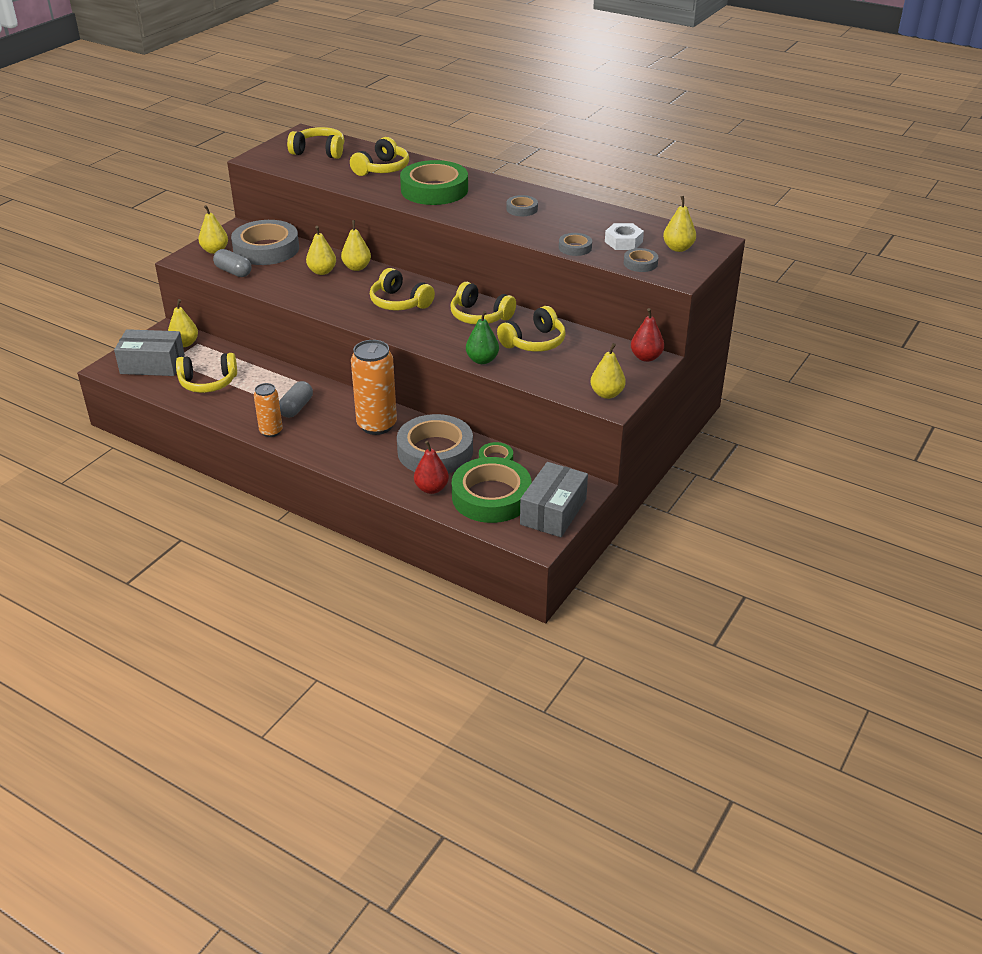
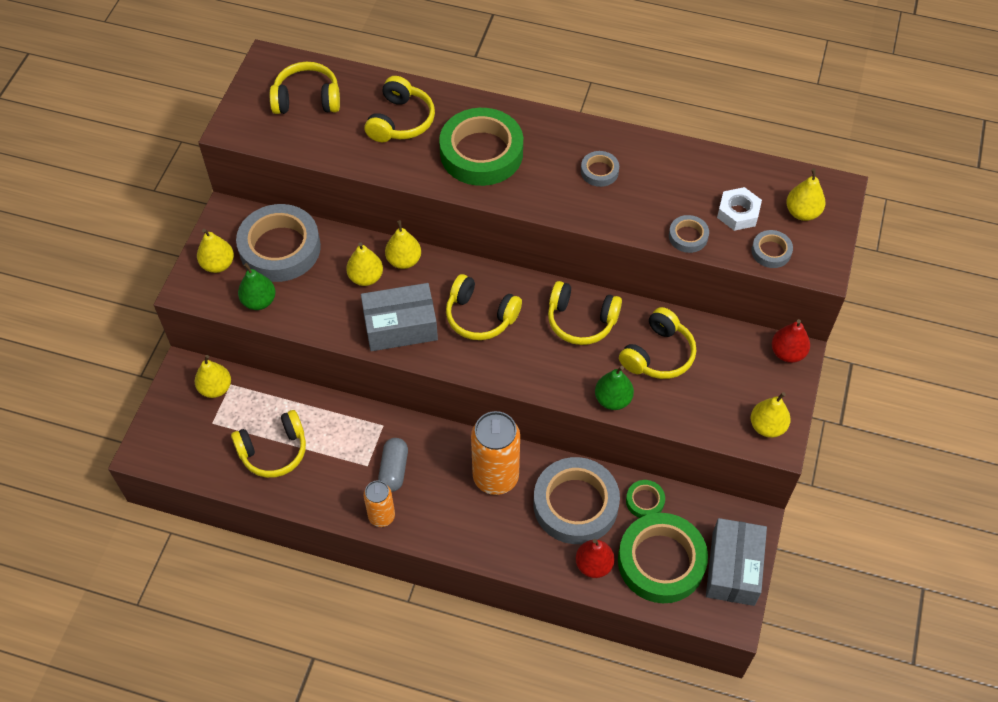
camera: 15 degrees left, 20 degrees up
grey box [114,329,185,376] -> grey box moved to [361,283,438,351]
grey capsule [213,249,252,277] -> green pear [238,263,276,310]

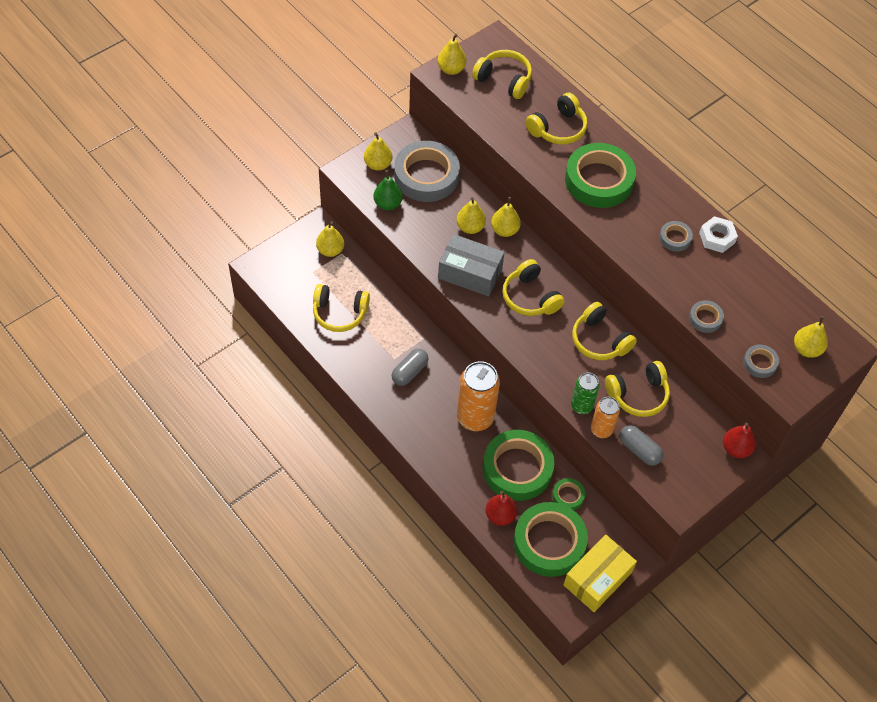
camera: 30 degrees right, 0 degrees up
orange can [364,481,395,527] -> orange can moved to [591,397,620,438]
grey tape [533,457,620,544] -> green tape [483,430,554,501]
green pear [595,366,634,410] -> green can [571,373,600,414]
grey box [706,518,767,606] -> yellow box [563,535,637,612]
white nut [717,187,762,231] -> white nut moved to [699,216,738,253]
yellow pear [751,392,791,438] -> yellow pear moved to [438,34,466,75]
none -> grey capsule [620,425,663,466]

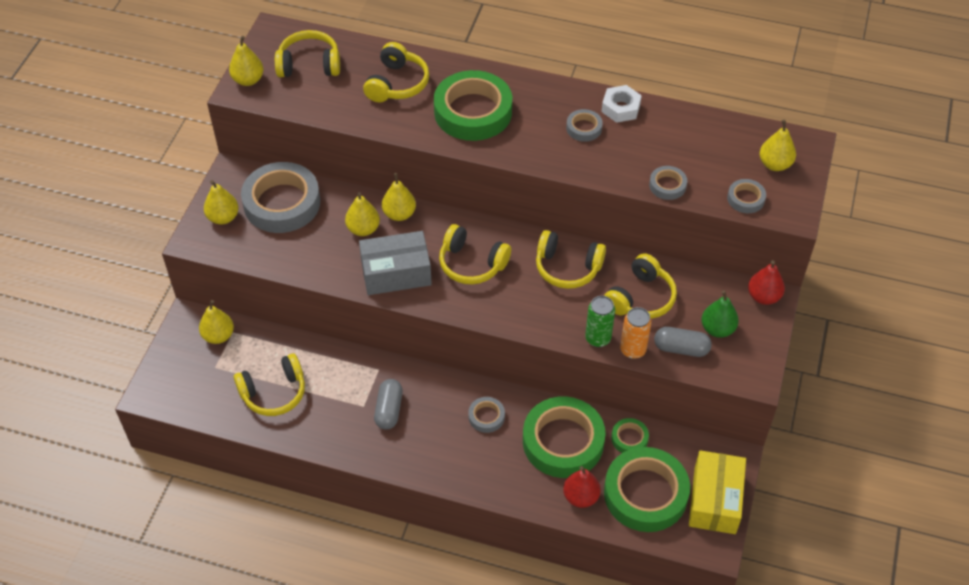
camera: 30 degrees left, 5 degrees down
green pear [373,170,403,210] -> green pear moved to [701,290,739,338]
orange can [457,361,500,431] -> grey tape [468,397,505,433]

